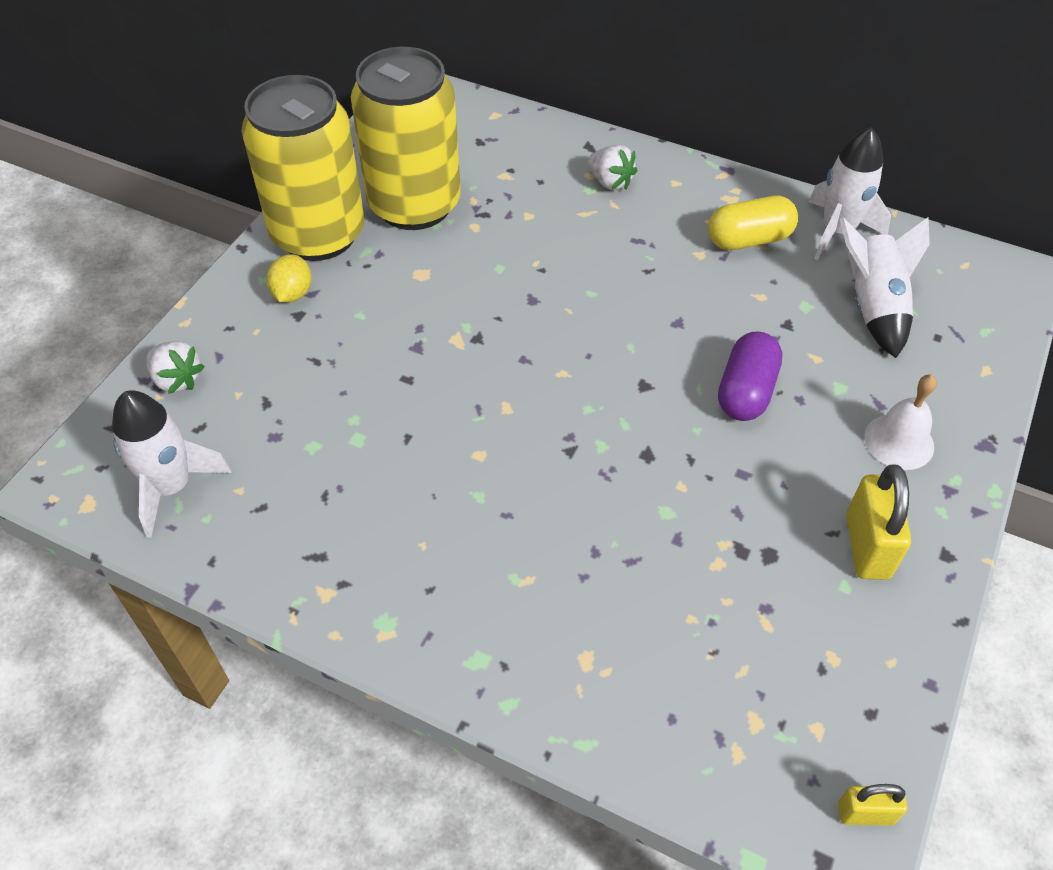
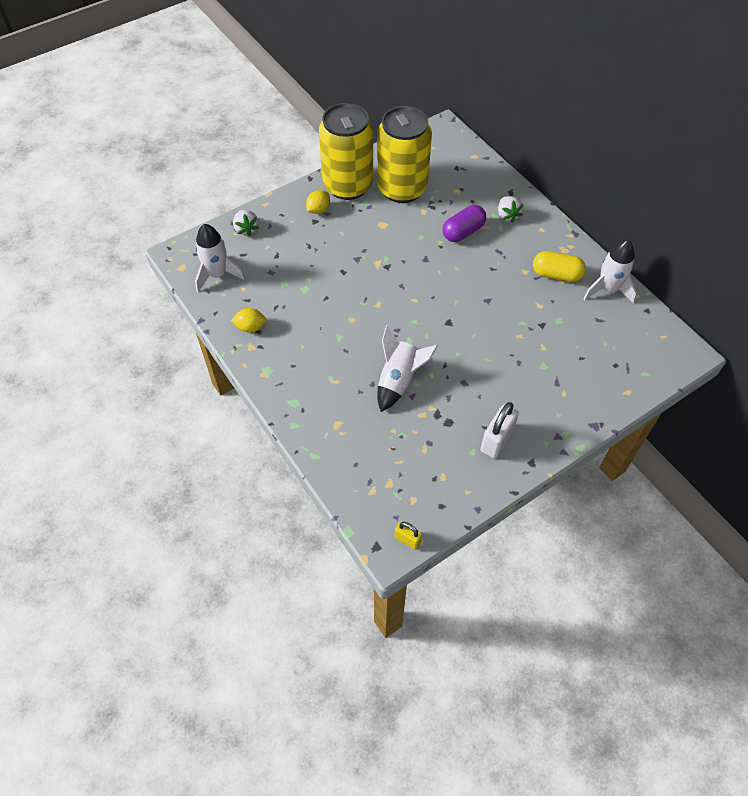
camera: 30 degrees right, 5 degrees up
purple capsule [718,332,783,421] -> purple capsule moved to [443,205,486,242]
white rocket [840,217,930,358] -> white rocket moved to [377,325,438,412]
yellow padlock [846,465,911,580] -> white padlock [481,402,519,458]
white bell [865,374,937,470] -> none
none -> yellow lemon [231,308,266,333]

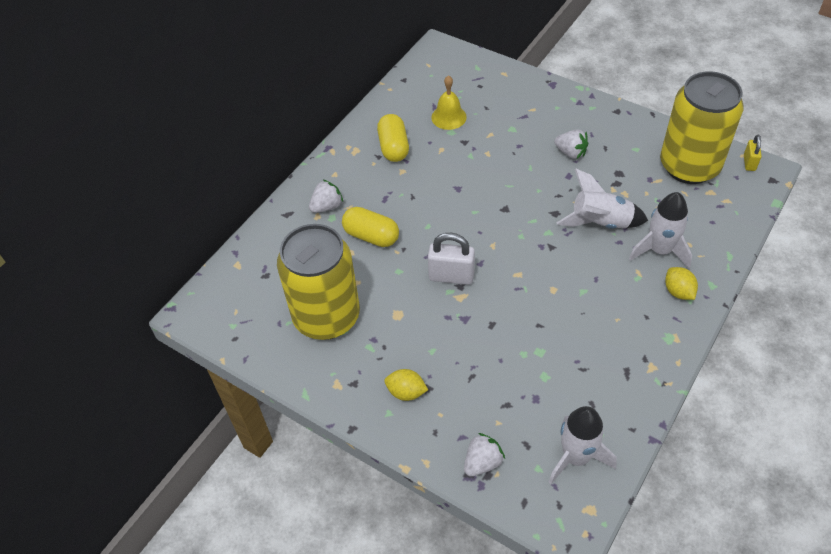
camera: 110 degrees left, 5 degrees down
yellow lemon [231,308,266,333] -> yellow lemon moved to [665,267,698,300]
yellow can [319,103,373,200] -> yellow can moved to [660,71,744,184]
purple capsule [443,205,486,242] -> yellow capsule [342,207,399,247]
white padlock [481,402,519,458] -> white padlock moved to [428,233,475,285]
white rocket [583,239,637,304] -> white rocket moved to [629,192,692,268]
none -> yellow bell [431,75,467,130]
none -> white strawberry [554,129,588,159]

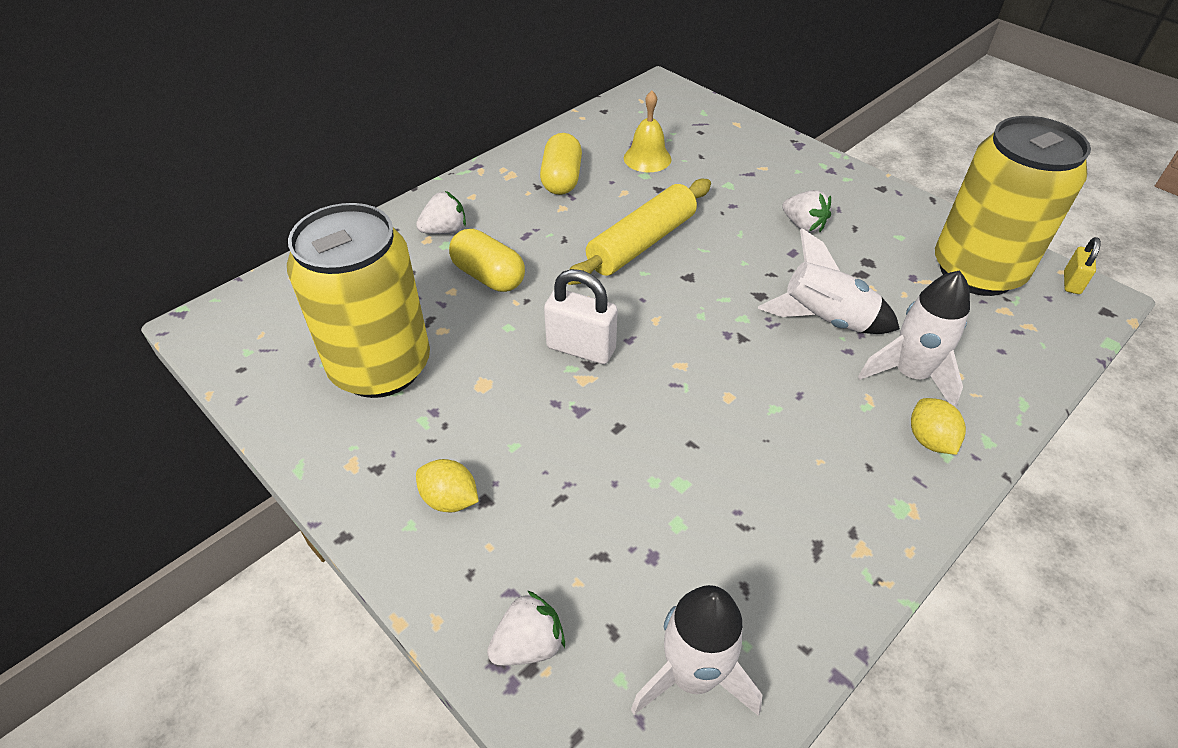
camera: 10 degrees right, 5 degrees down
none -> yellow rolling pin [567,179,711,285]

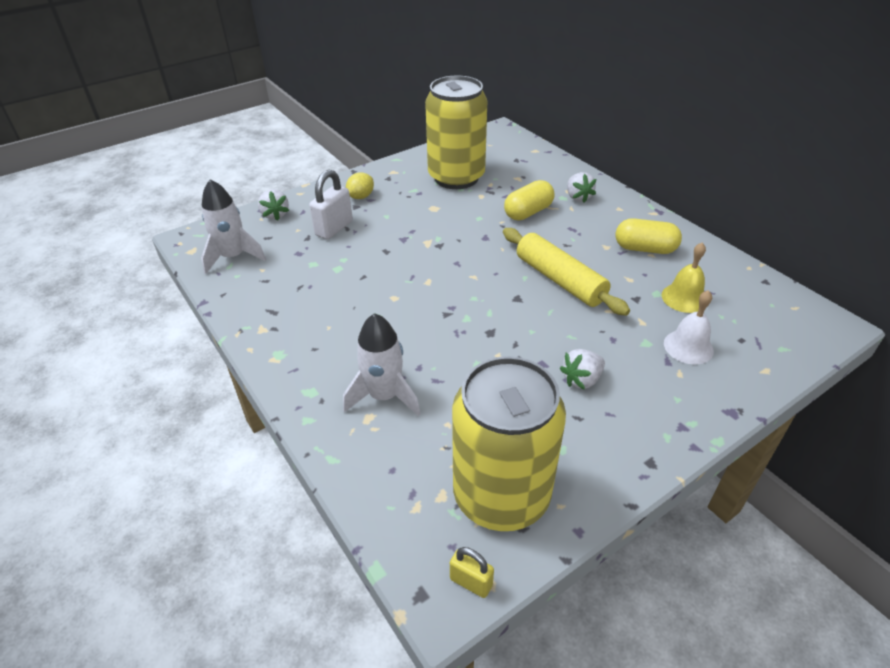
camera: 100 degrees right, 5 degrees down
white padlock [544,269,618,364] -> white padlock moved to [309,170,353,239]
white rocket [758,228,900,334] -> none
yellow lemon [911,398,966,455] -> none
none -> white bell [664,290,714,364]

